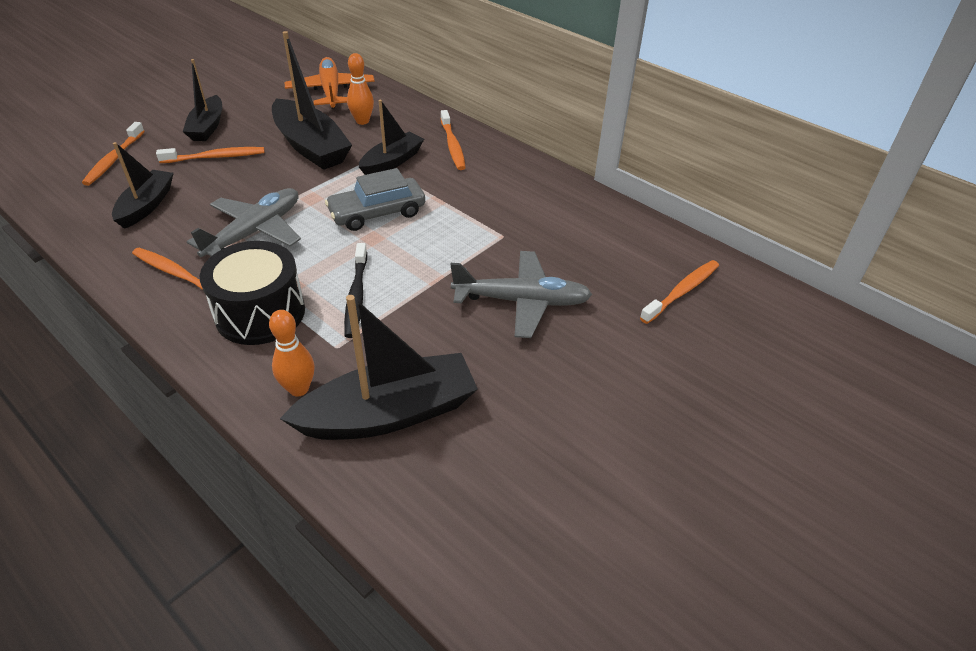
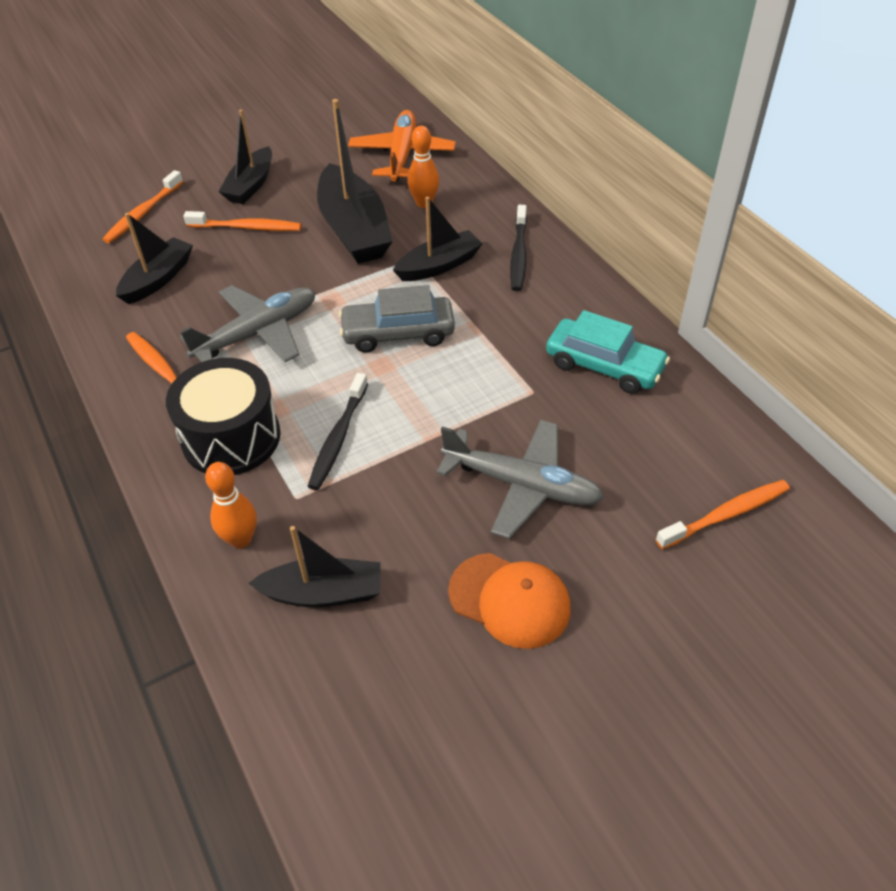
camera: 20 degrees right, 5 degrees up
black boat [280,295,478,440] -> black boat [248,526,381,607], size x0.62
orange toothbrush [441,110,466,170] -> black toothbrush [510,205,527,291]
none -> orange cap [448,553,571,649]
none -> turquoise car [546,310,670,394]

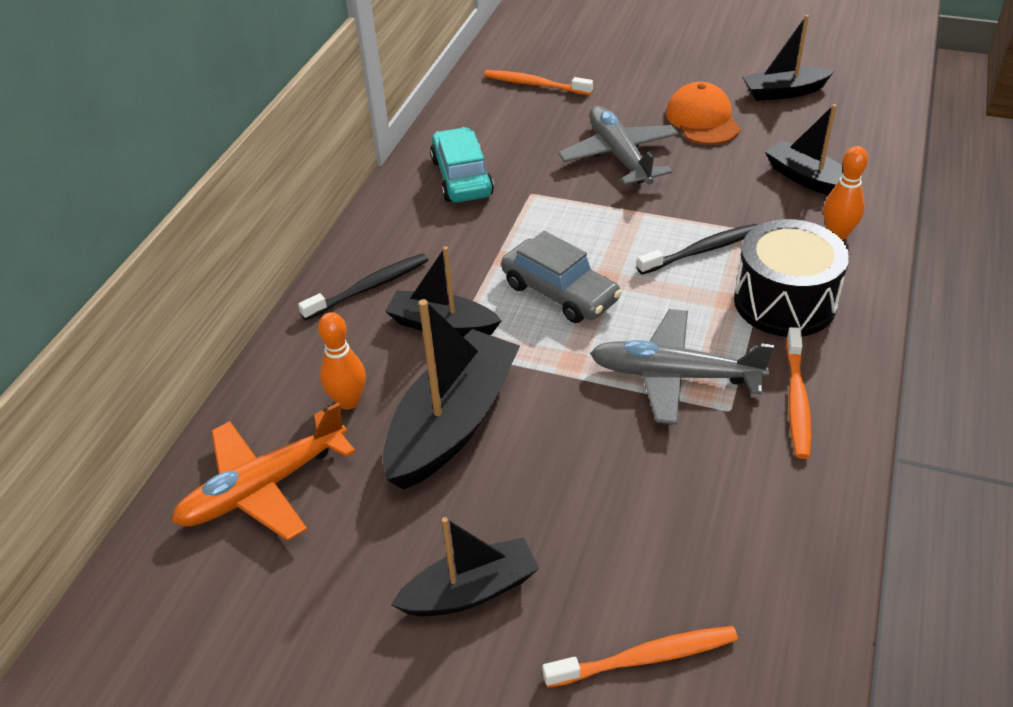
camera: 130 degrees left, 5 degrees down
black boat [116,213,193,304] -> black boat moved to [742,15,834,101]
orange toothbrush [184,211,301,231] -> none

